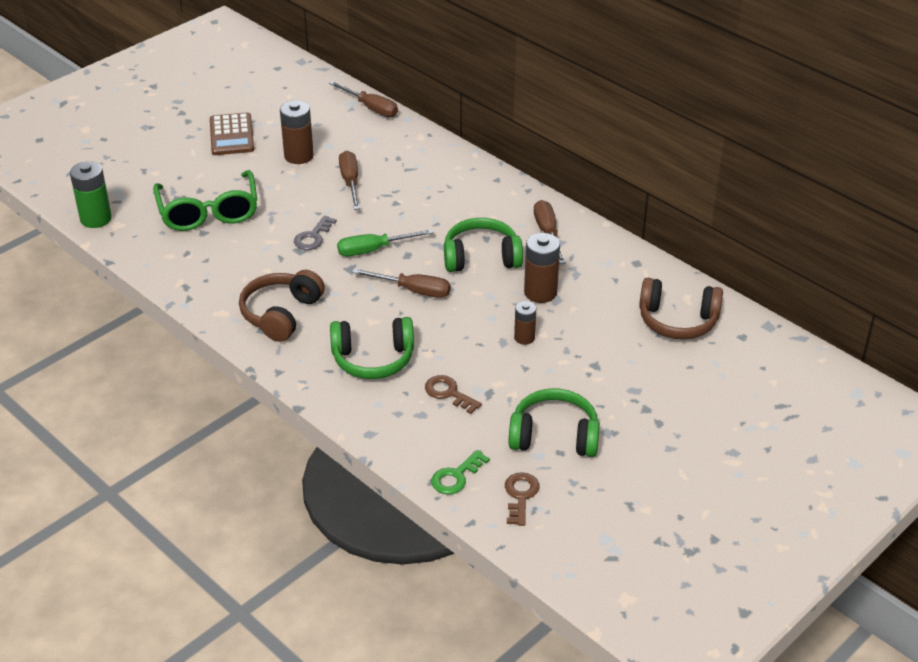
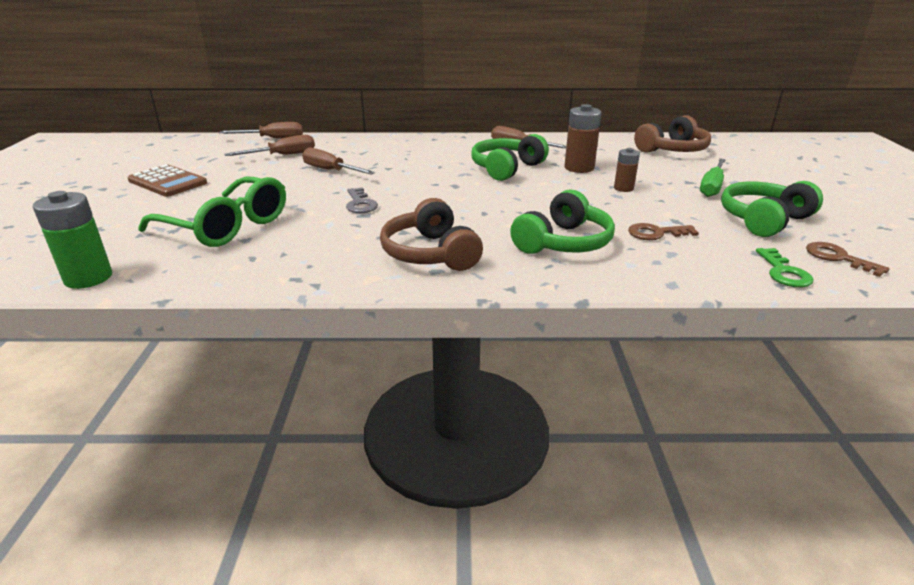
camera: 45 degrees left, 10 degrees down
brown battery [280,100,314,164] -> none
green screwdriver [337,229,434,256] -> green screwdriver moved to [700,158,726,197]
brown screwdriver [352,268,451,298] -> brown screwdriver moved to [224,135,315,156]

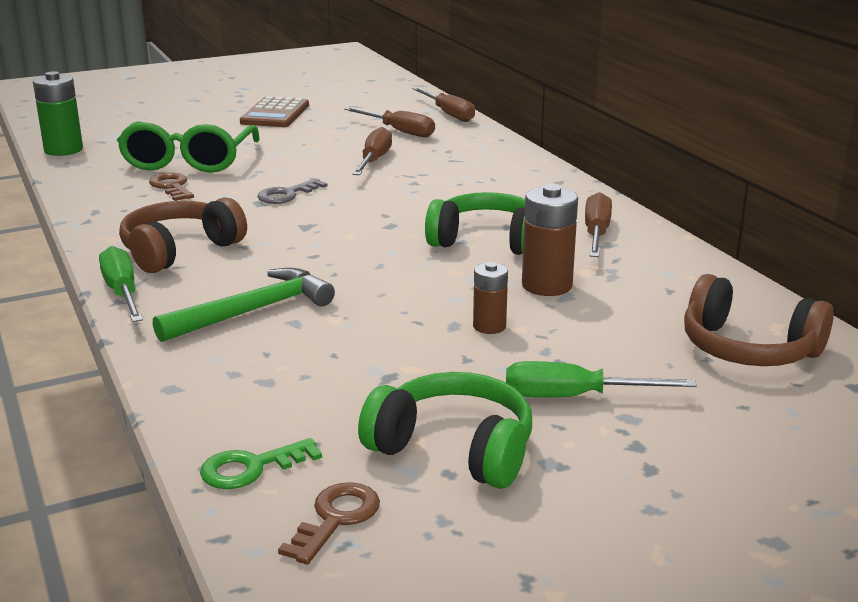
camera: 65 degrees right, 5 degrees down
green headphones [510,189,615,254] -> green hammer [153,268,335,342]
brown key [628,223,699,240] -> brown key moved to [149,173,194,201]
none -> green screwdriver [99,246,143,322]

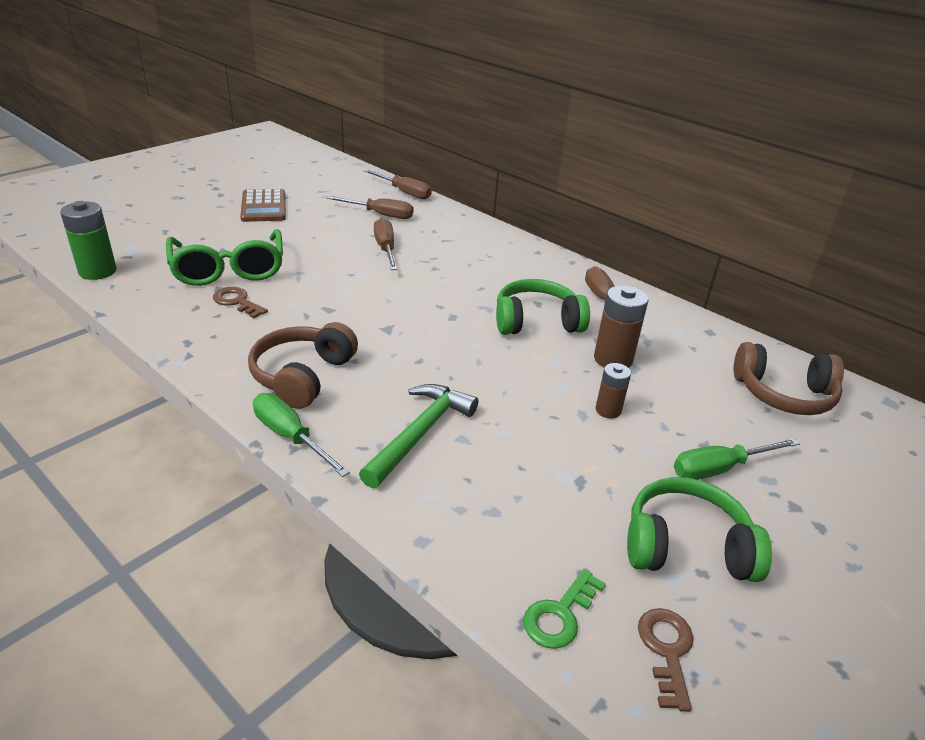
camera: 25 degrees left, 10 degrees up
grey key [257,178,327,204] -> none

